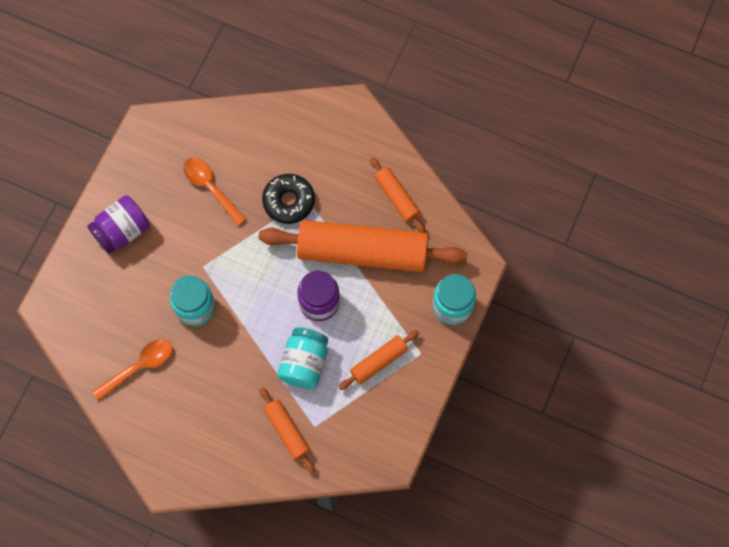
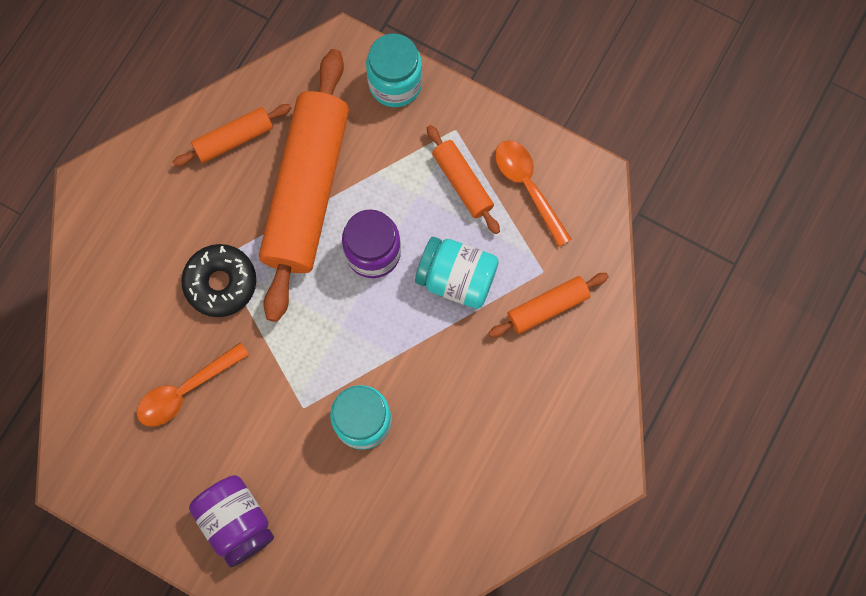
camera: 85 degrees left, 5 degrees up
orange spoon [92,339,173,401] -> orange spoon moved to [495,140,572,247]

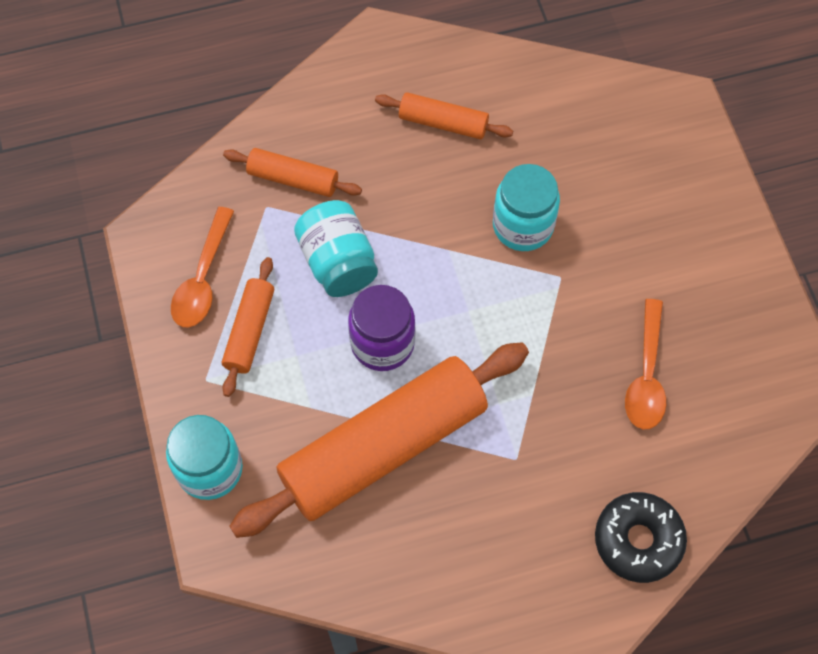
camera: 135 degrees left, 10 degrees down
orange spoon [137,342,249,427] -> orange spoon turned 90 degrees clockwise [625,299,666,429]
orange rolling pin [173,104,291,166] -> orange rolling pin moved to [375,92,513,139]
black donut [181,244,256,317] -> black donut moved to [595,492,687,583]
purple jar [189,475,274,567] -> none

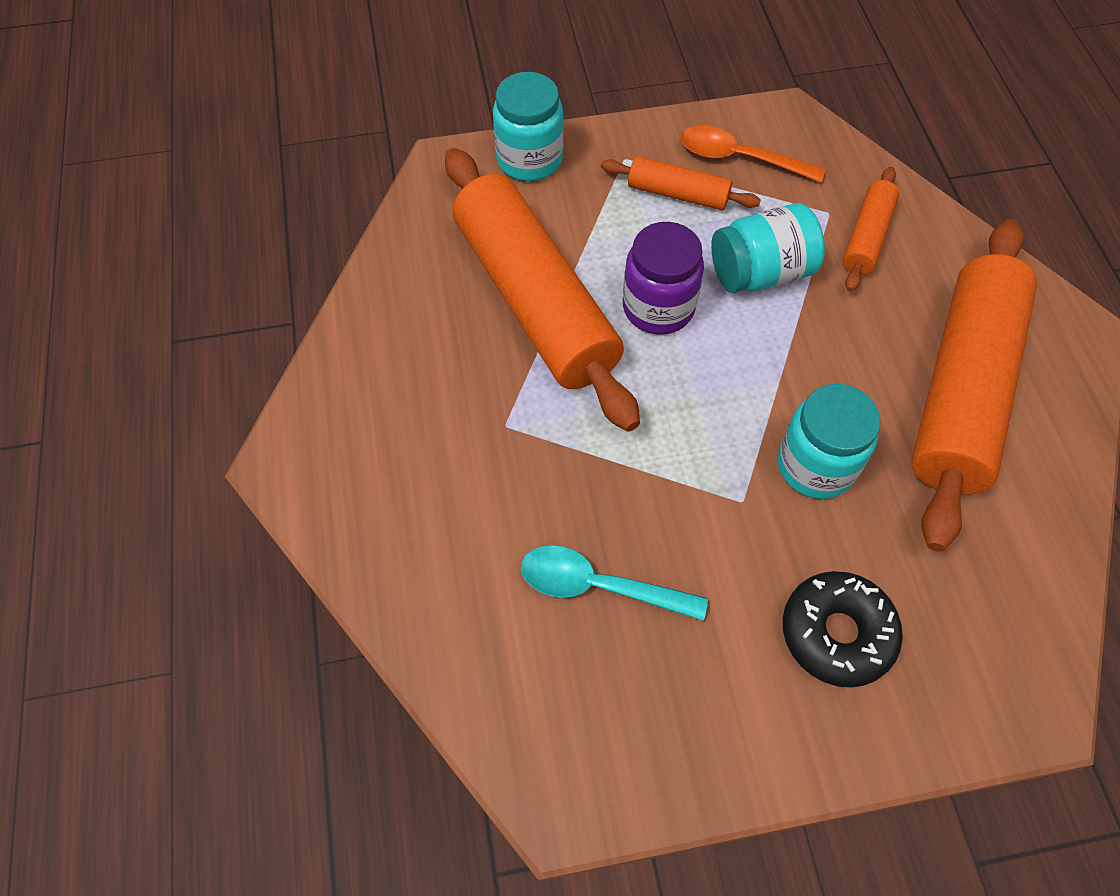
camera: 95 degrees right, 5 degrees down
orange rolling pin [375,92,513,139] -> orange rolling pin [911,219,1037,552], size x2.17
black donut [595,492,687,583] -> black donut moved to [783,571,903,688]
orange spoon [625,299,666,429] -> turquoise spoon [521,545,708,621]

